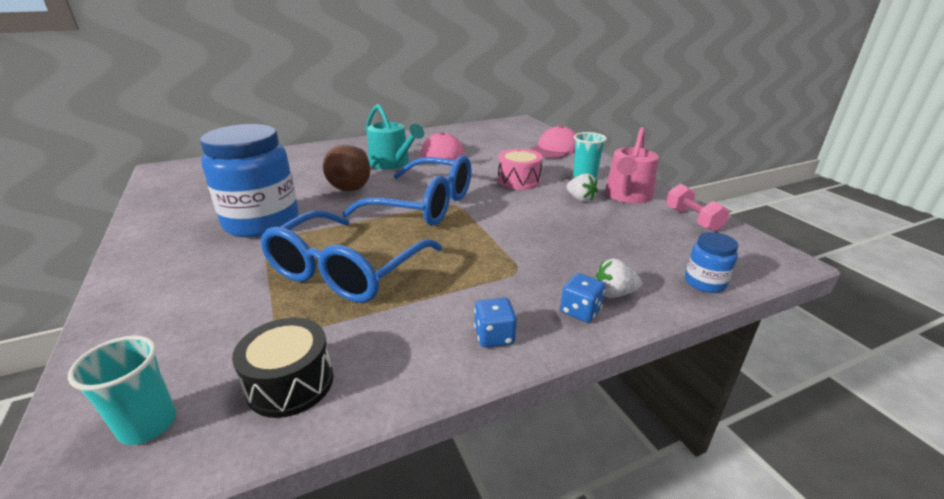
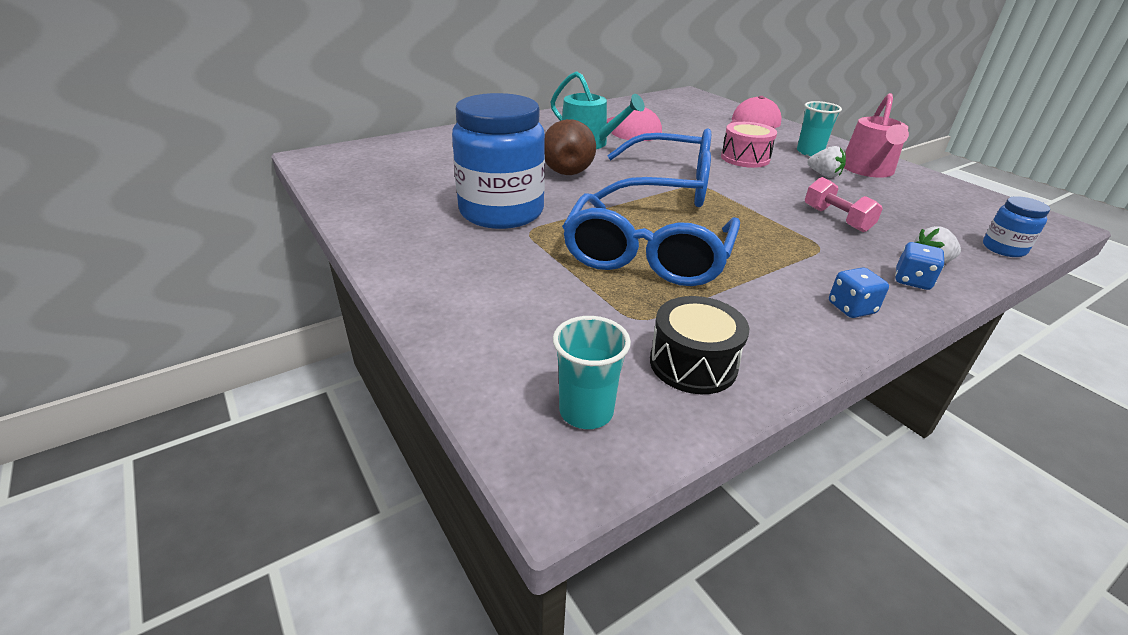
camera: 10 degrees left, 5 degrees up
pink dumbbell [666,184,730,232] -> pink dumbbell moved to [805,177,883,232]

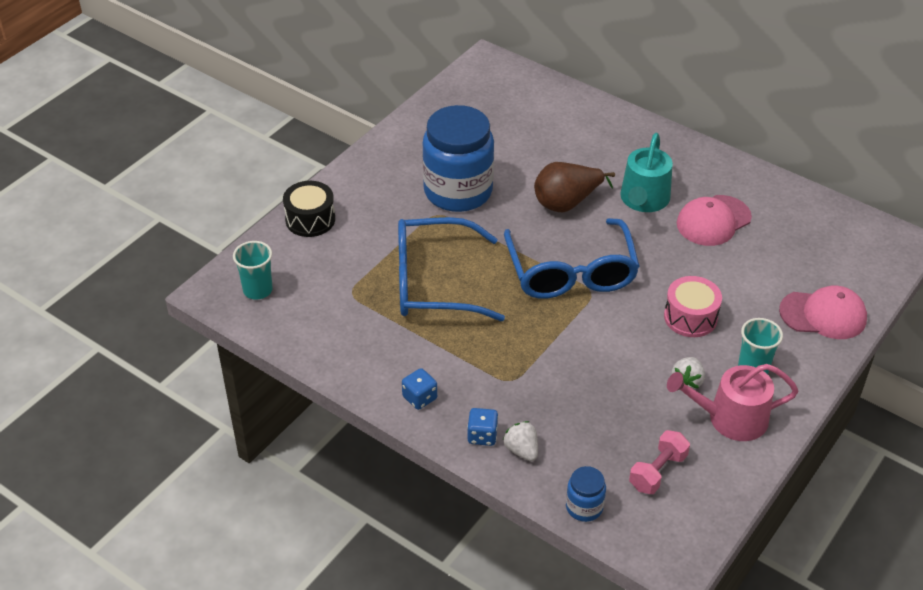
camera: 70 degrees right, 10 degrees up
black drum [650,296,749,394] -> black drum moved to [283,181,335,237]
pink dumbbell [805,177,883,232] -> pink dumbbell moved to [629,430,690,494]

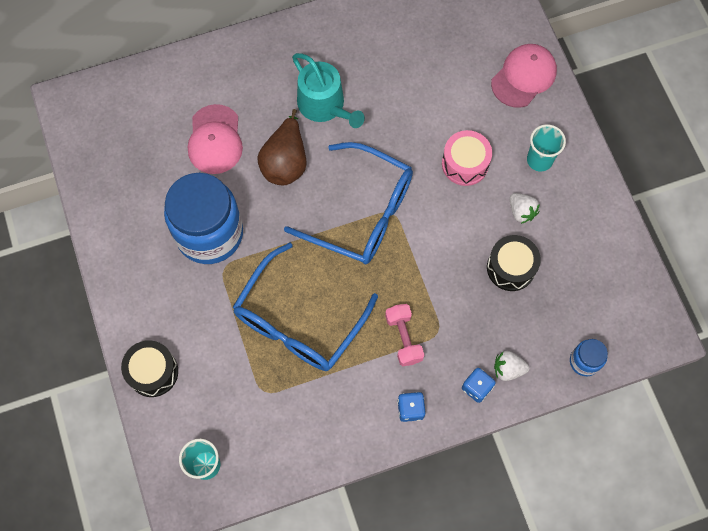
camera: 55 degrees left, 25 degrees up
pink dumbbell [629,430,690,494] -> pink dumbbell moved to [385,304,424,366]
pink watering can [667,364,798,441] -> none
pink cap [677,195,752,246] -> pink cap moved to [188,104,243,174]
none -> black drum [487,235,541,291]

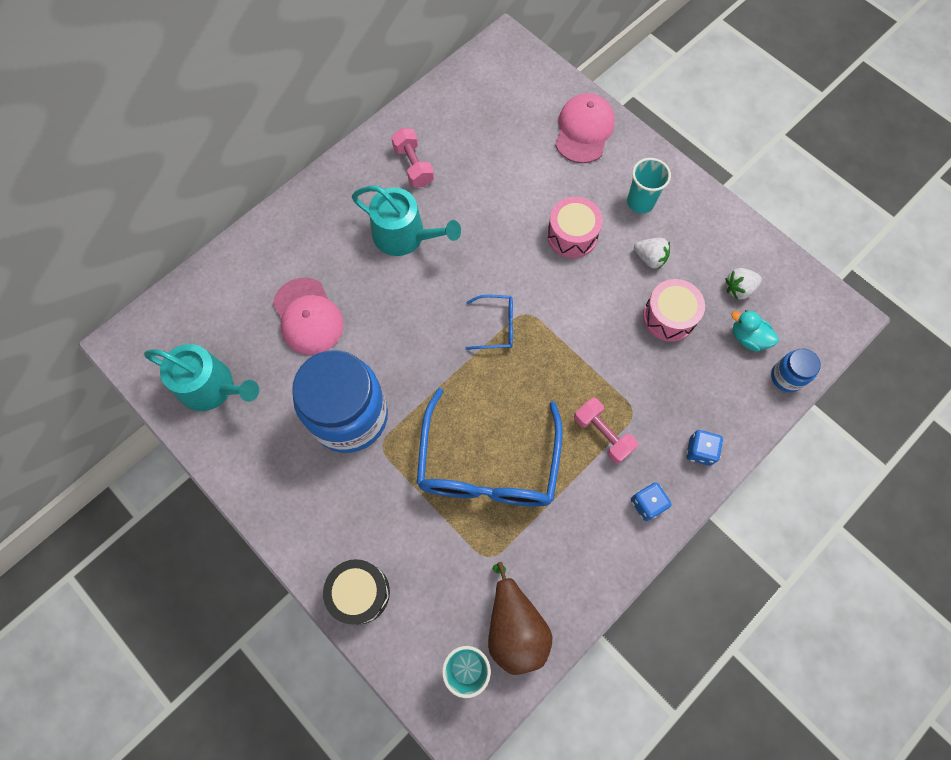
camera: 25 degrees left, 0 degrees up
brown pear [257,109,307,185] -> brown pear moved to [488,562,552,675]
blue glasses [284,142,413,264] -> blue glasses [465,295,513,350], size x0.45
black drum [487,235,541,291] -> pink drum [643,279,705,342]
white strawberry [494,351,530,381] -> white strawberry moved to [725,268,762,300]
none -> turquoise watering can [144,344,259,411]
none -> pink dumbbell [391,128,434,187]
none -> turquoise duck [732,310,779,352]

